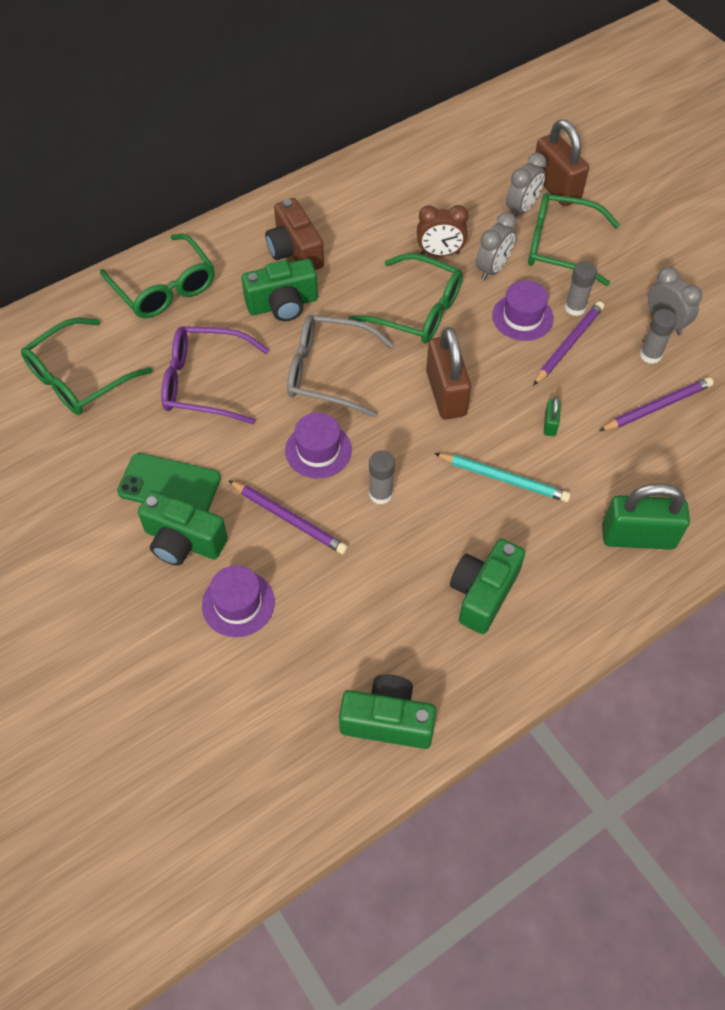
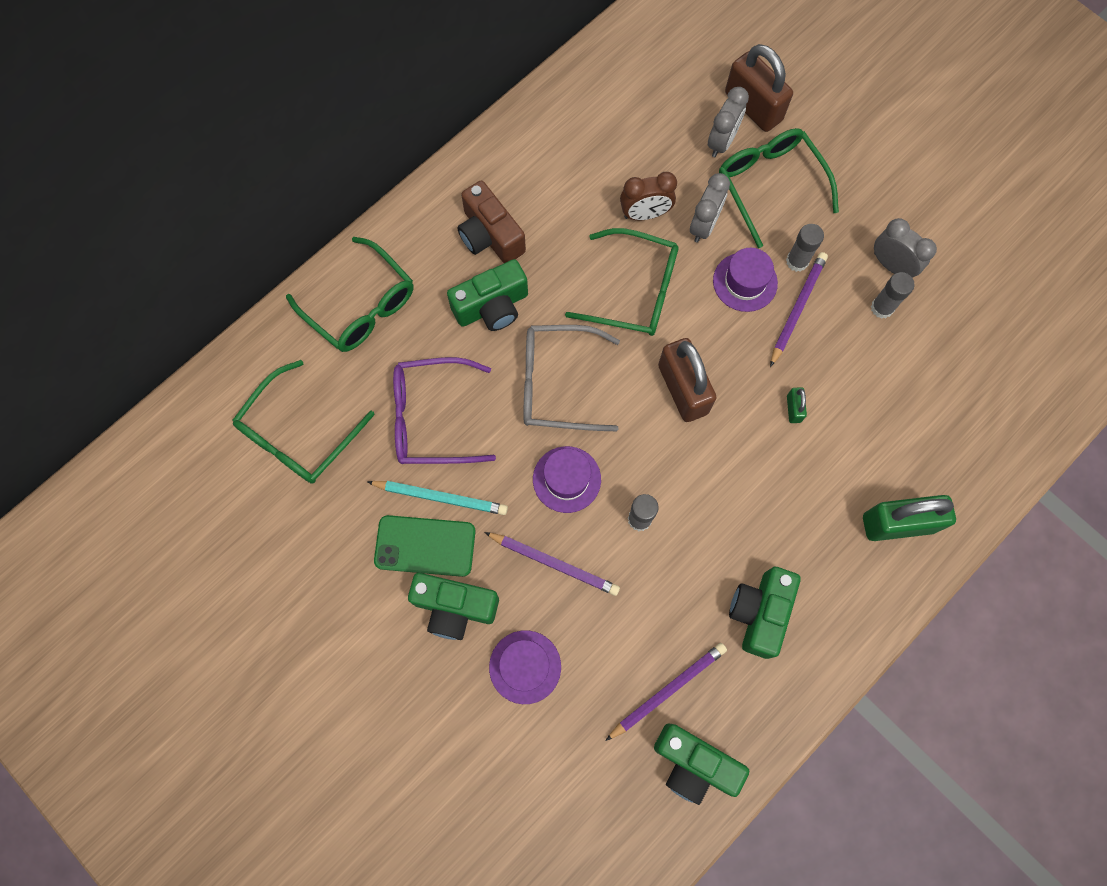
camera: 10 degrees left, 15 degrees up
green camera [339,674,436,749] -> green camera turned 150 degrees counterclockwise [654,724,749,805]
turquoise pencil [434,453,571,502] -> turquoise pencil moved to [368,481,508,515]
green glasses [528,193,620,286] -> green glasses turned 60 degrees clockwise [719,128,839,248]
purple pencil [599,377,714,431] -> purple pencil moved to [605,643,727,741]

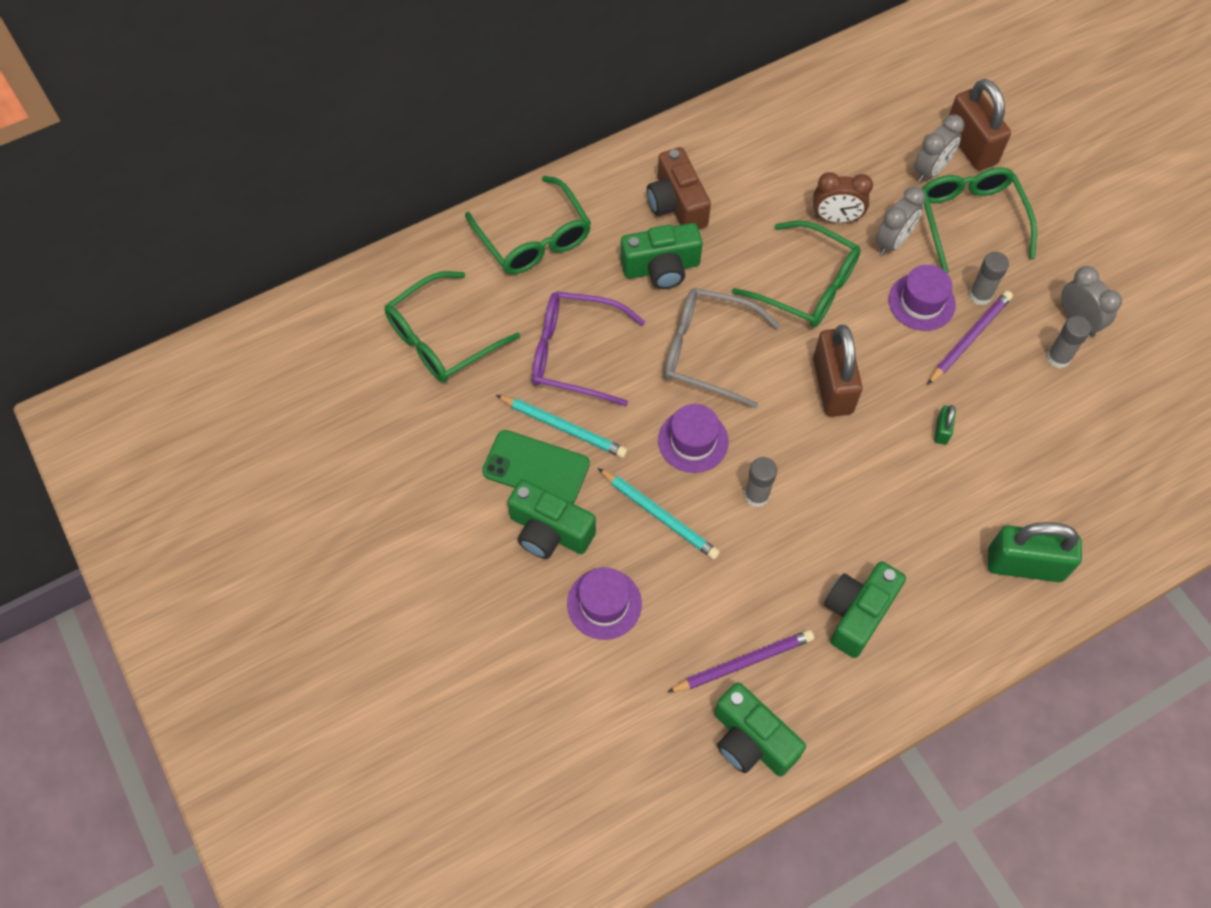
camera: 15 degrees right, 10 degrees down
purple pencil [484,532,620,596] -> turquoise pencil [598,468,720,560]

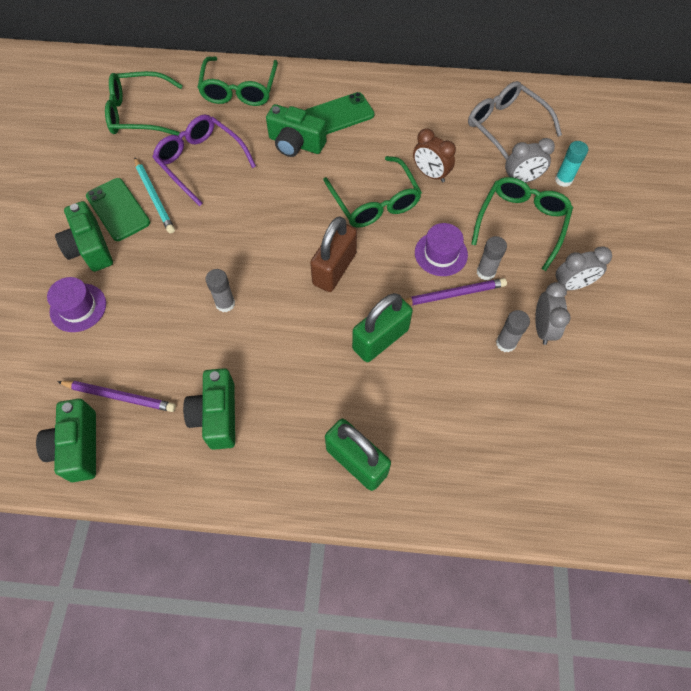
camera: 35 degrees right, 0 degrees up
turquoise pencil [598,468,720,560] -> none
brown camera [647,147,711,229] -> green phone [305,92,374,135]
purple hat [658,404,729,473] -> none
grey glasses [664,288,780,408] -> grey glasses moved to [468,81,562,161]
green camera [824,561,906,658] -> green camera turned 75 degrees counterclockwise [183,368,235,450]
grey clock [876,187,926,255] -> grey clock moved to [556,246,612,290]
green padlock [934,405,956,445] -> green padlock [352,293,413,362], size x2.27
brown padlock [949,79,1011,170] -> turquoise glue stick [555,141,588,187]

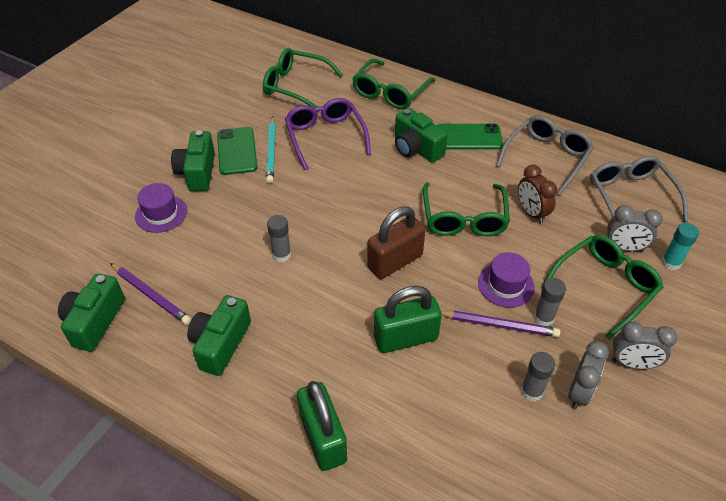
camera: 25 degrees right, 15 degrees down
none -> grey glasses [496,115,594,195]

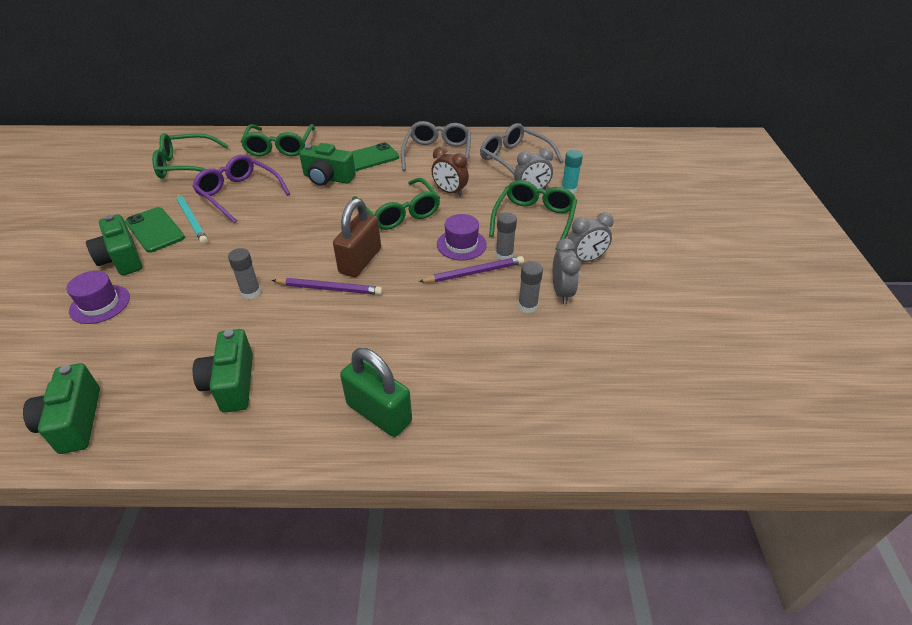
camera: 30 degrees left, 5 degrees down
purple pencil [110,263,191,325] -> purple pencil moved to [272,278,383,295]
green padlock [374,286,442,353] -> none

